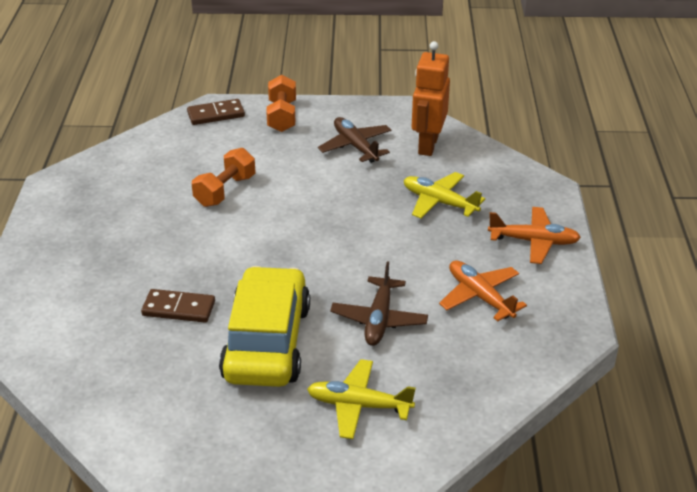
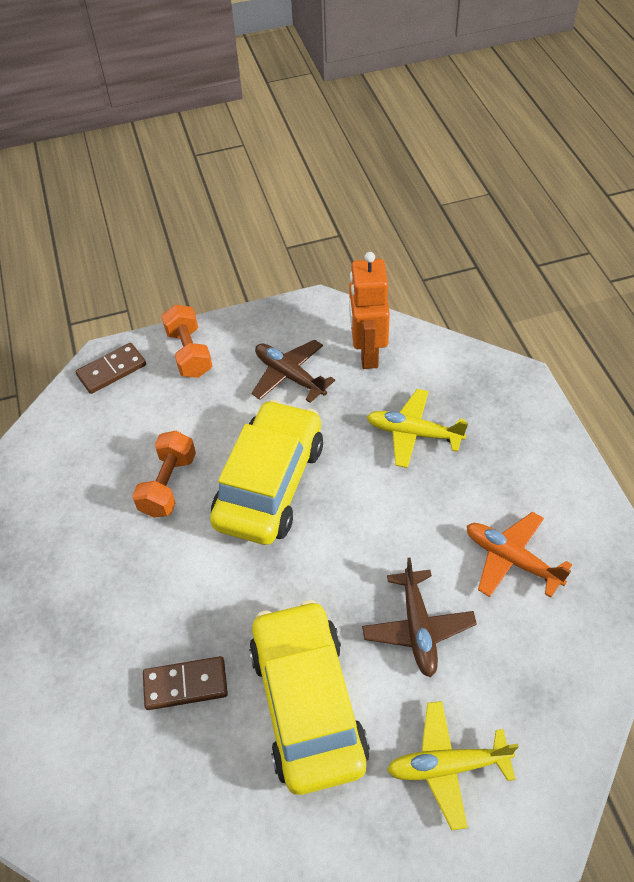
camera: 15 degrees left, 15 degrees up
orange plane [488,207,581,264] -> none
none -> yellow car [210,399,323,545]

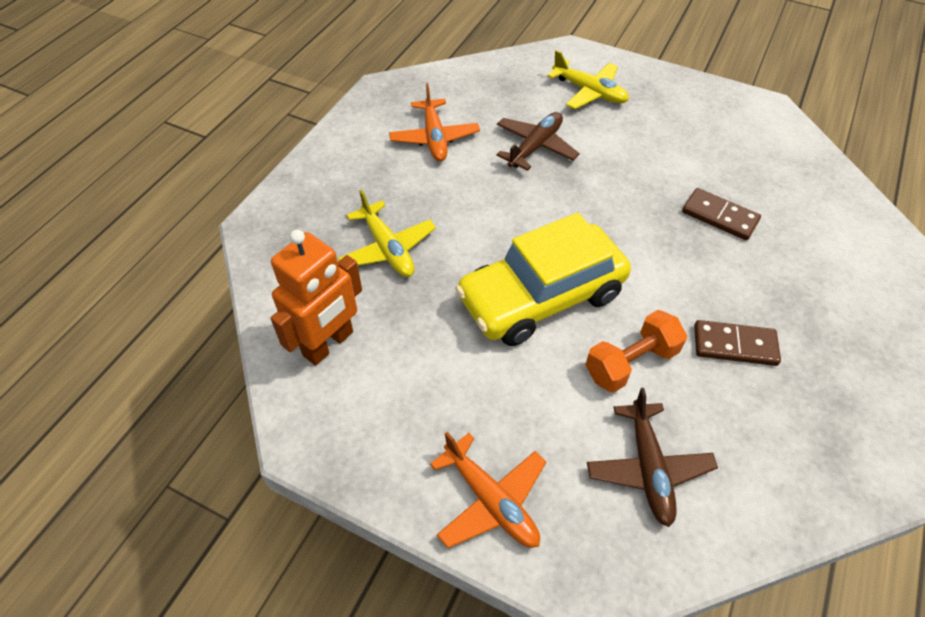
camera: 140 degrees left, 0 degrees up
brown domino [75,343,146,394] -> brown domino moved to [694,320,781,366]
orange dumbbell [162,305,212,378] -> orange plane [430,432,546,548]
yellow car [249,600,370,795] -> none
brown plane [252,340,335,403] -> brown plane moved to [587,388,718,527]

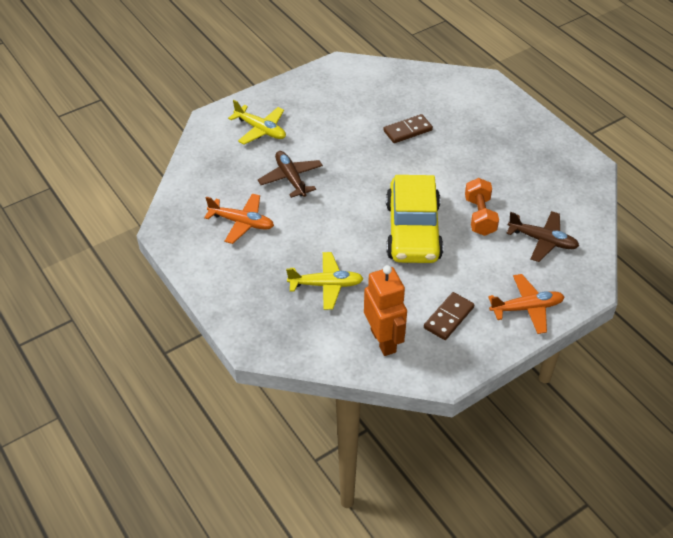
camera: 60 degrees left, 5 degrees down
yellow plane [547,50,629,109] -> yellow plane turned 60 degrees clockwise [228,100,286,144]
brown domino [694,320,781,366] -> brown domino moved to [424,292,474,340]

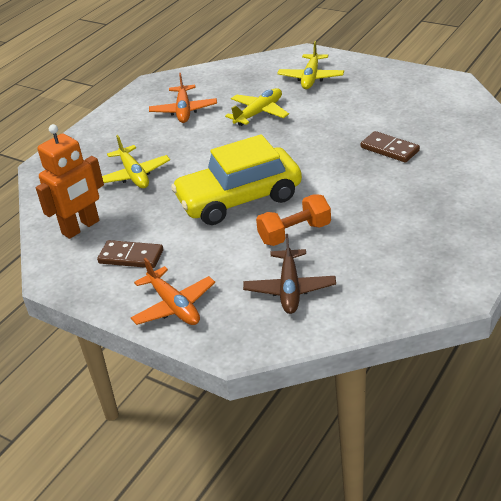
camera: 70 degrees right, 10 degrees down
brown plane [258,151,323,198] -> yellow plane [225,88,289,126]

